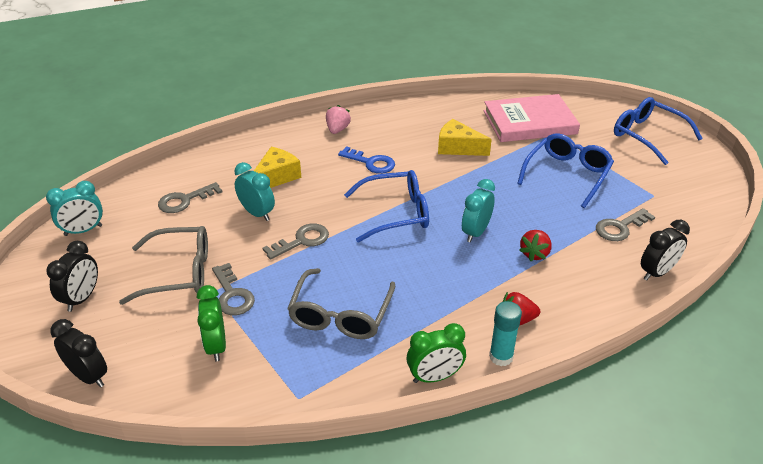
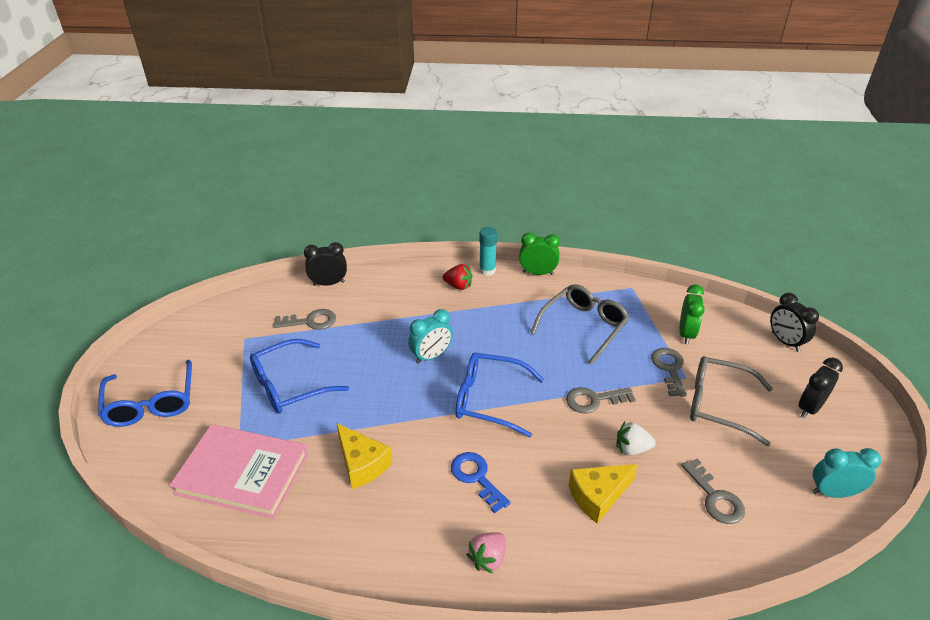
camera: 155 degrees left, 0 degrees up
grey key [158,182,223,213] -> grey key turned 75 degrees clockwise [681,458,745,524]
turquoise clock [234,162,275,221] -> white strawberry [617,422,656,456]
red strawberry [519,230,552,261] -> none

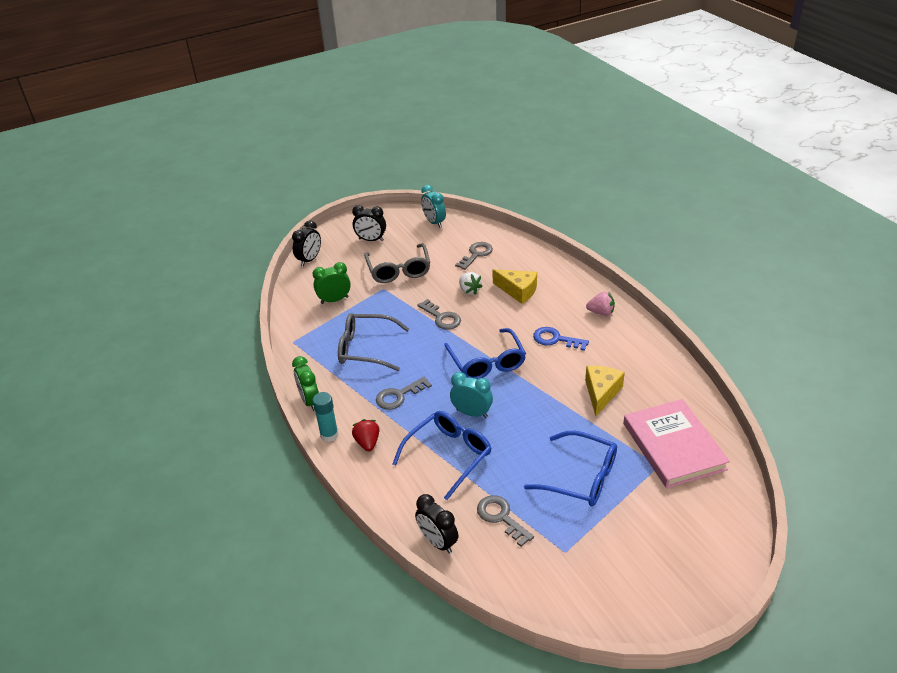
camera: 120 degrees left, 0 degrees up
blue glasses [98,360,192,427] -> blue glasses moved to [392,411,492,500]
blue key [451,452,511,513] -> blue key turned 90 degrees clockwise [533,327,589,351]
grey key [651,348,687,397] -> grey key moved to [376,377,432,410]

